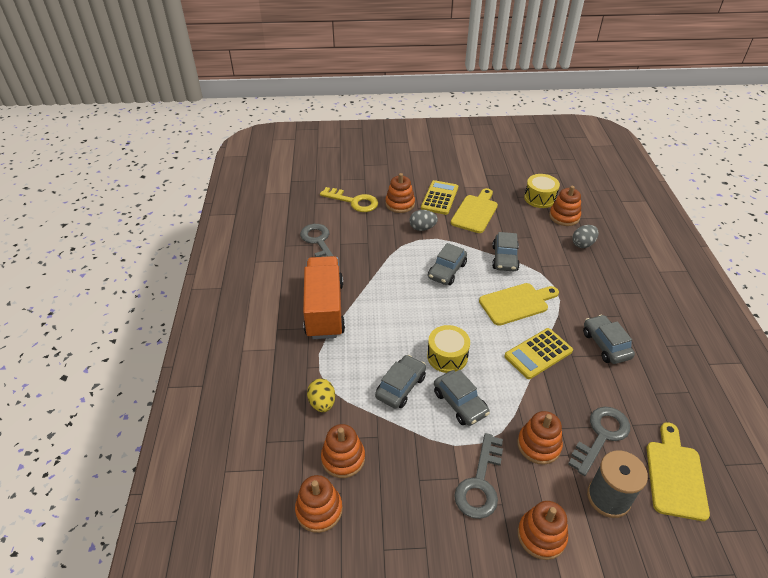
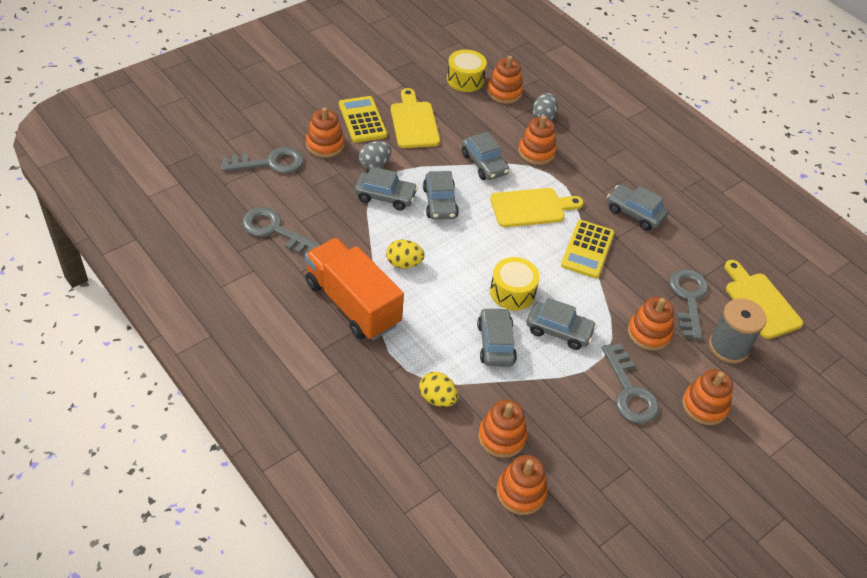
camera: 40 degrees left, 5 degrees up
yellow key [320,187,378,212] -> grey key [221,147,304,173]
yellow cutting board [479,283,559,326] -> yellow cutting board turned 45 degrees clockwise [490,188,583,227]
none -> grey car [355,167,418,210]
none -> yellow egg [386,240,425,269]
none -> orange stacking toy [518,115,557,165]

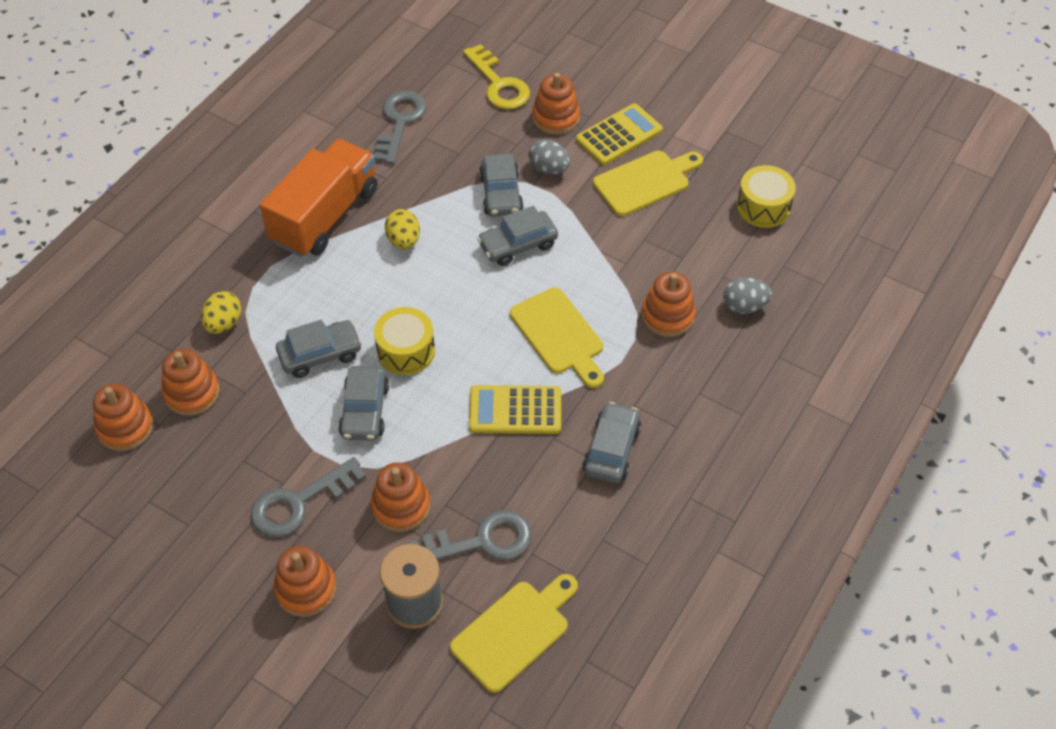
camera: 75 degrees right, 5 degrees up
grey key [221,147,304,173] -> yellow key [463,44,530,110]
grey car [462,132,509,180] -> none
orange stacking toy [487,56,523,104] -> none

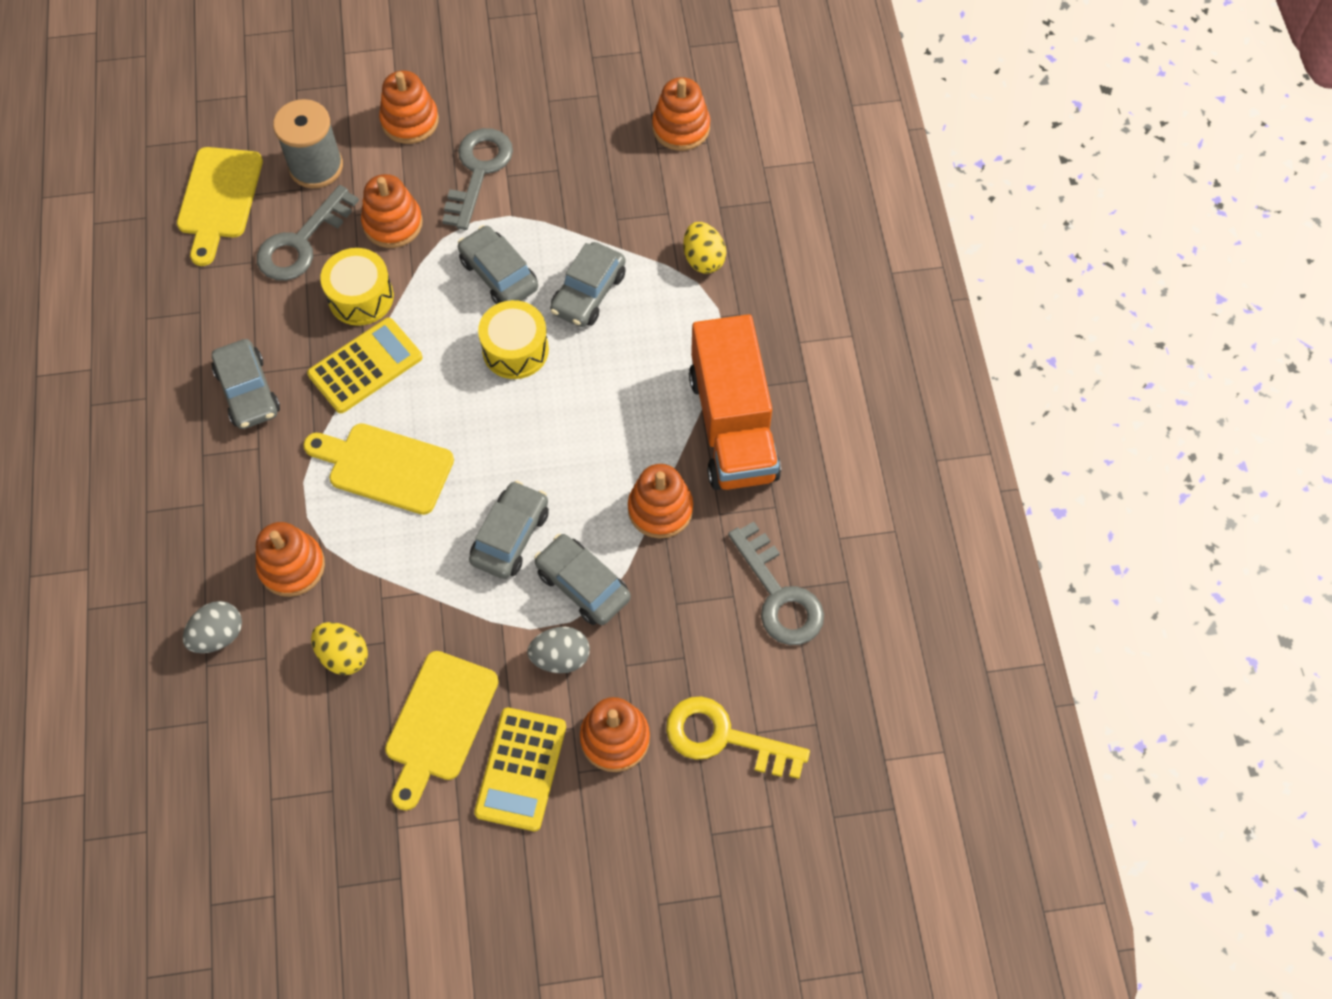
camera: 140 degrees right, 10 degrees up
orange stacking toy [161,349,220,416] -> orange stacking toy moved to [628,464,693,539]
yellow egg [385,209,420,250] -> yellow egg moved to [311,622,368,675]
yellow drum [737,165,796,228] -> yellow drum moved to [320,248,394,326]

